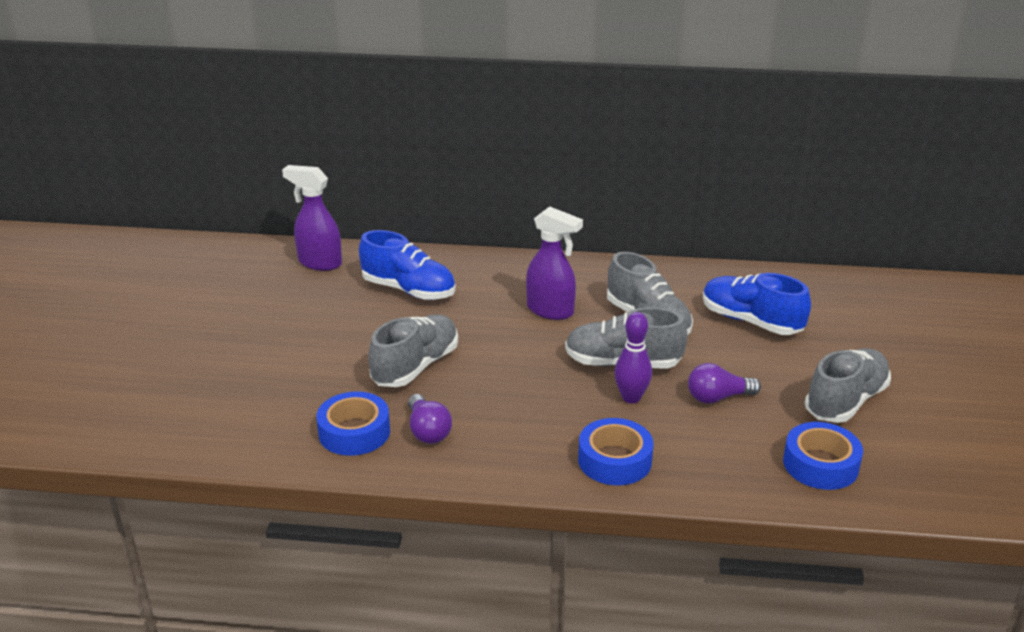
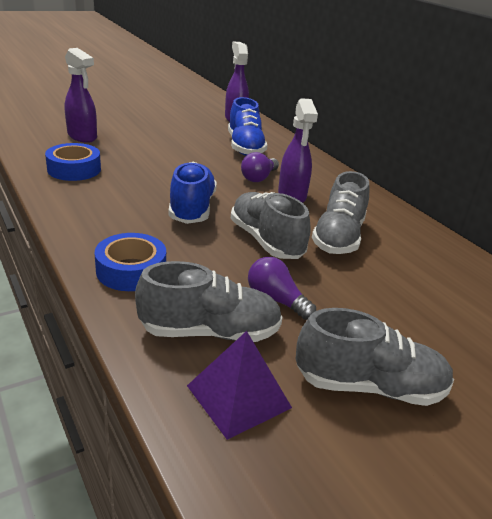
camera: 50 degrees right, 0 degrees up
grey shoe [368,314,458,387] -> grey shoe moved to [135,261,283,342]
purple light bulb [408,394,452,444] -> purple light bulb moved to [241,152,279,182]
purple bowling pin [614,312,652,404] -> none
blue shoe [703,273,811,335] -> blue shoe moved to [169,162,217,224]
blue tape [783,422,863,490] -> purple pyramid [187,331,292,440]
none -> purple spray bottle [65,48,97,143]

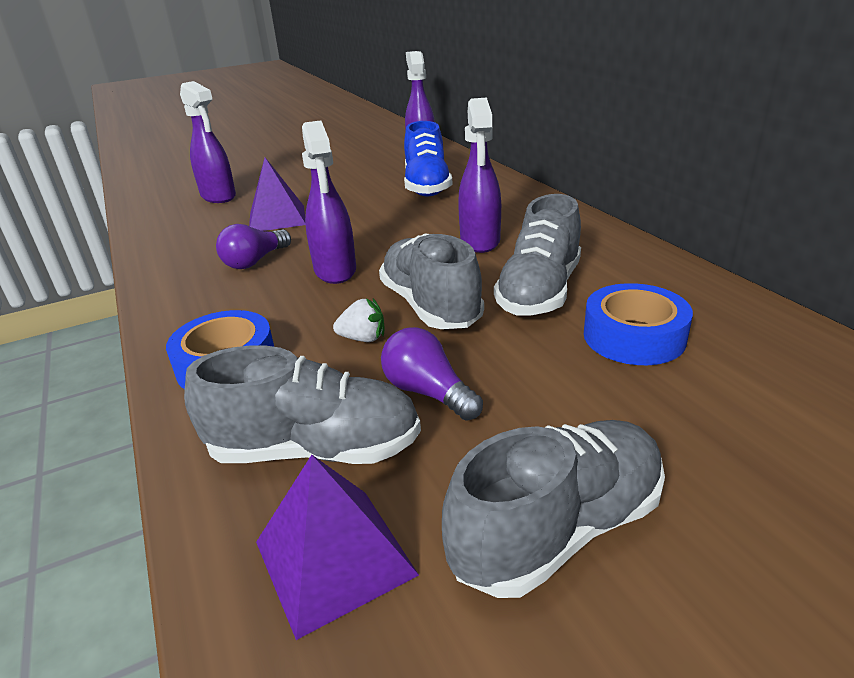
camera: 10 degrees right, 0 degrees up
blue tape [45,143,101,181] -> blue tape moved to [584,283,693,365]
blue shoe [169,162,217,224] -> purple spray bottle [302,120,356,284]
purple light bulb [241,152,279,182] -> purple light bulb moved to [216,224,291,269]
grey shoe [296,308,454,406] -> grey shoe turned 45 degrees counterclockwise [442,420,665,598]
none -> purple pyramid [249,157,305,231]
none -> white strawberry [333,299,384,342]

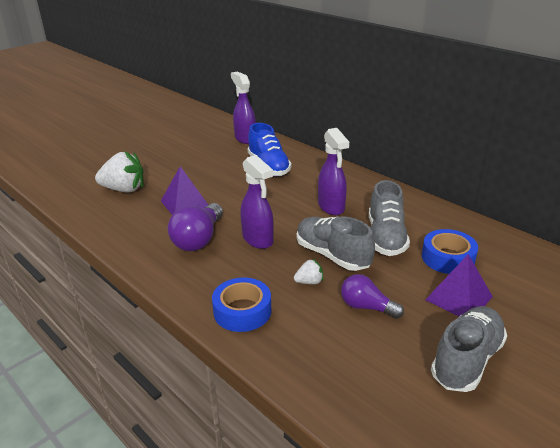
camera: 20 degrees left, 0 degrees up
purple spray bottle [180,81,236,203] -> white strawberry [95,151,144,192]
grey shoe [184,345,421,464] -> none
purple light bulb [216,224,291,269] -> purple light bulb [168,203,223,251], size x1.52
purple pyramid [256,455,419,640] -> purple pyramid moved to [425,254,493,316]

